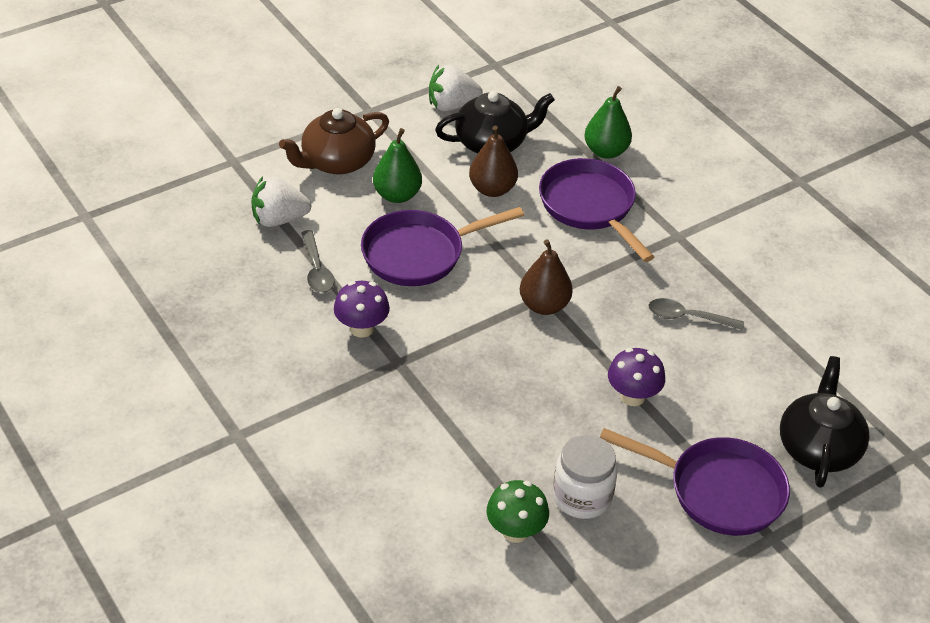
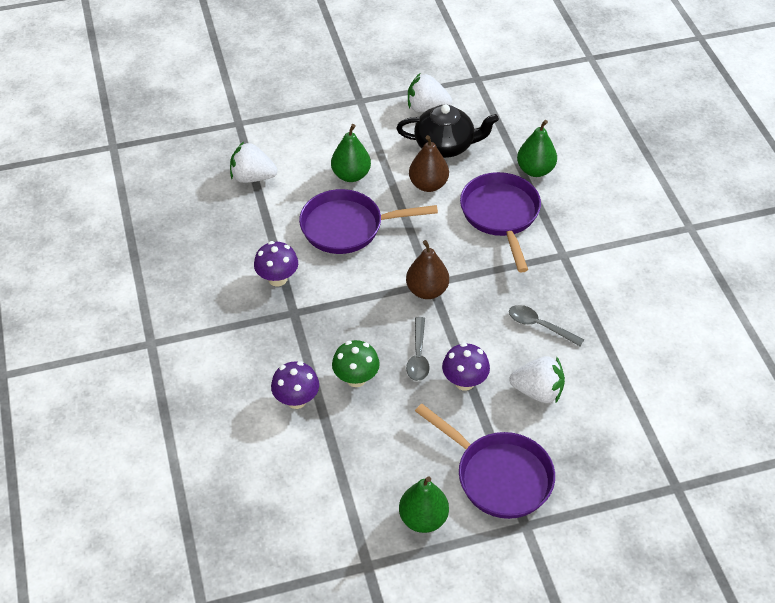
camera: 20 degrees right, 5 degrees up
brown teapot [279,108,389,174] -> none
grey spoon [301,230,335,293] -> grey spoon moved to [406,317,430,381]
green mushroom [487,480,549,543] -> green mushroom moved to [332,340,380,387]
white jar [553,435,618,519] -> none
black teapot [780,356,870,488] -> none
none -> purple mushroom [271,361,319,409]
none -> green pear [399,476,449,533]
none -> white strawberry [509,356,565,404]

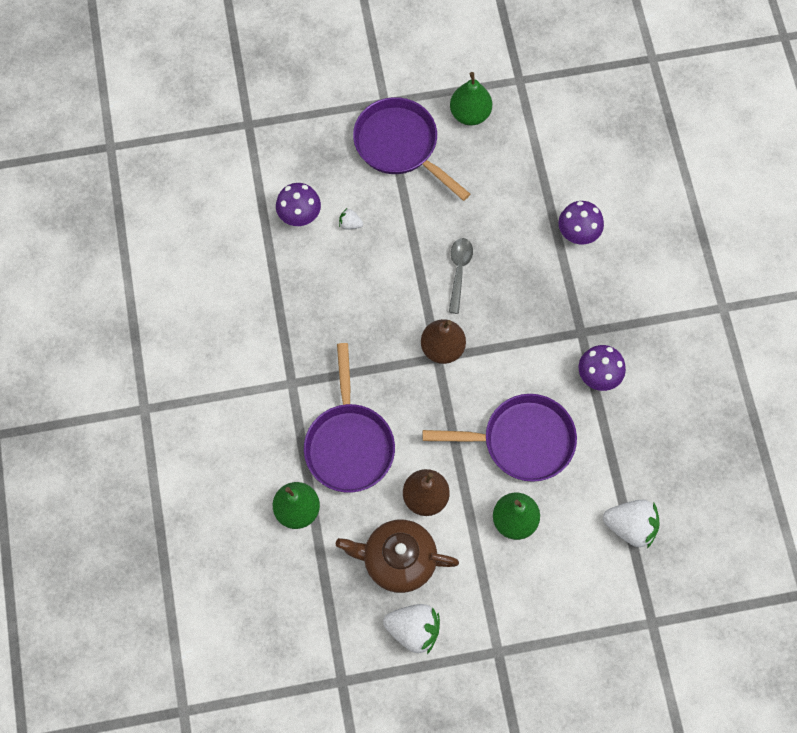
camera: 175 degrees left, 20 degrees up
green mushroom [332,340,380,387] -> none
black teapot [396,104,499,158] -> brown teapot [336,520,459,593]
purple mushroom [442,343,490,391] -> purple mushroom moved to [276,183,321,226]
grey spoon [509,305,584,346] -> none
white strawberry [509,356,565,404] -> white strawberry [339,208,363,229], size x0.47

